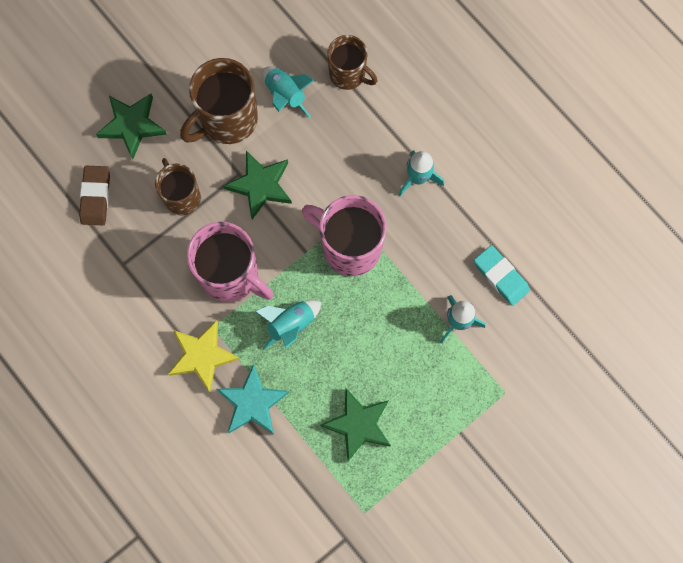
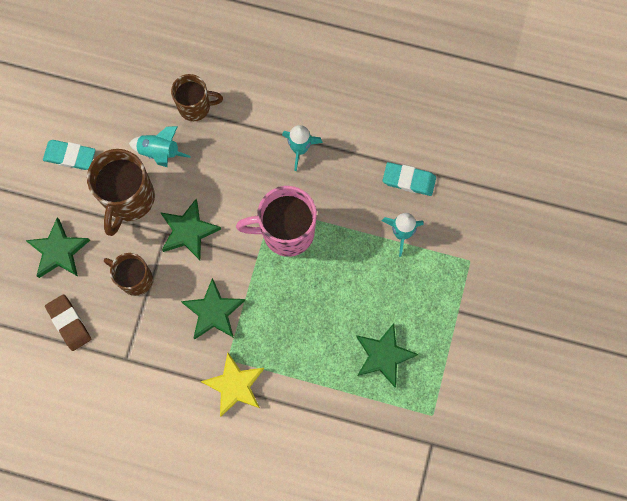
camera: 35 degrees left, 0 degrees up
pink mug [187,222,274,302] -> green star [181,278,245,339]
turquoise star [216,364,289,435] -> none
turquoise rocket [255,300,321,350] -> none
none -> turquoise eraser [43,140,95,170]

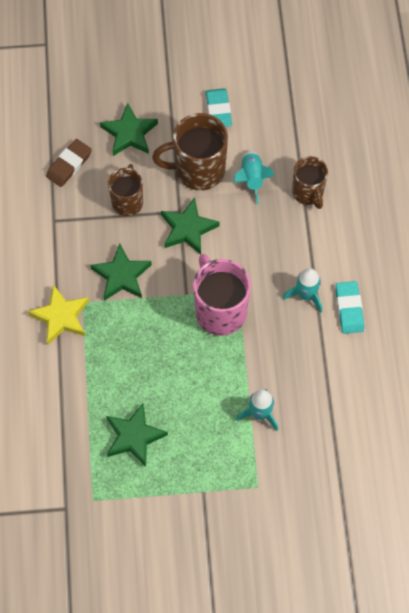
camera: 70 degrees right, 10 degrees down
turquoise eraser [383,162,436,196] -> turquoise eraser moved to [336,281,364,334]

